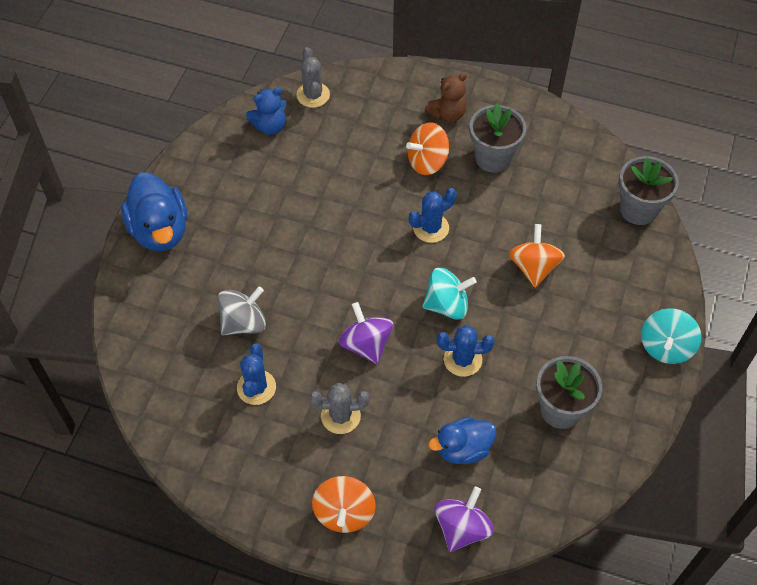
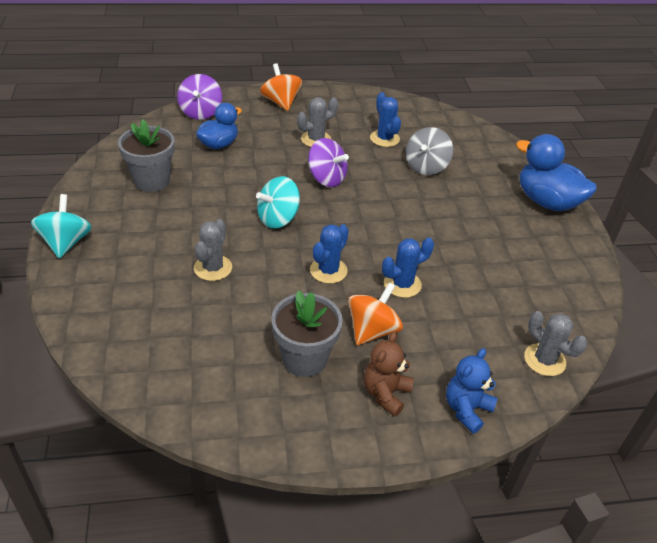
camera: 150 degrees right, 15 degrees down
blue teddy bear [246,87,287,135] -> blue teddy bear moved to [446,348,498,434]
blue cactus [437,325,495,377] -> blue cactus moved to [382,238,434,298]
orange spinning top [509,224,565,287] -> grey cactus [194,219,232,281]
grey flower pot [618,156,679,225] -> none

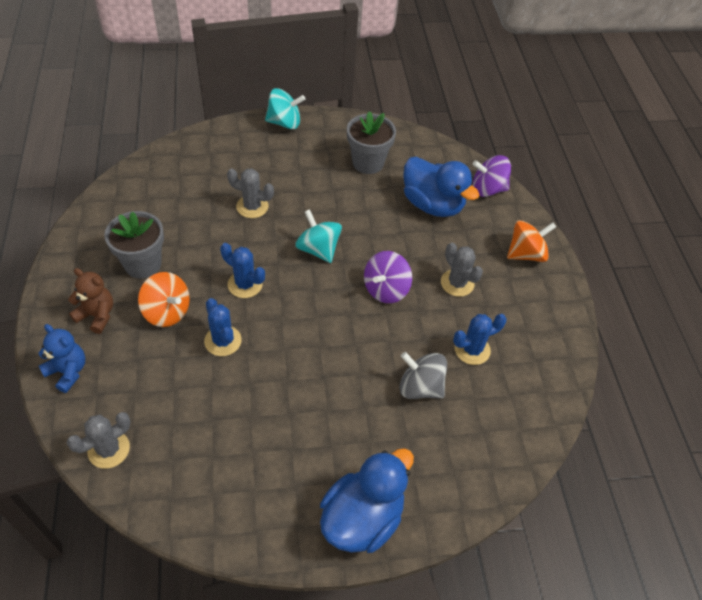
camera: 90 degrees right, 10 degrees up
blue duck [196,103,242,149] -> blue duck [403,157,479,217], size x1.54

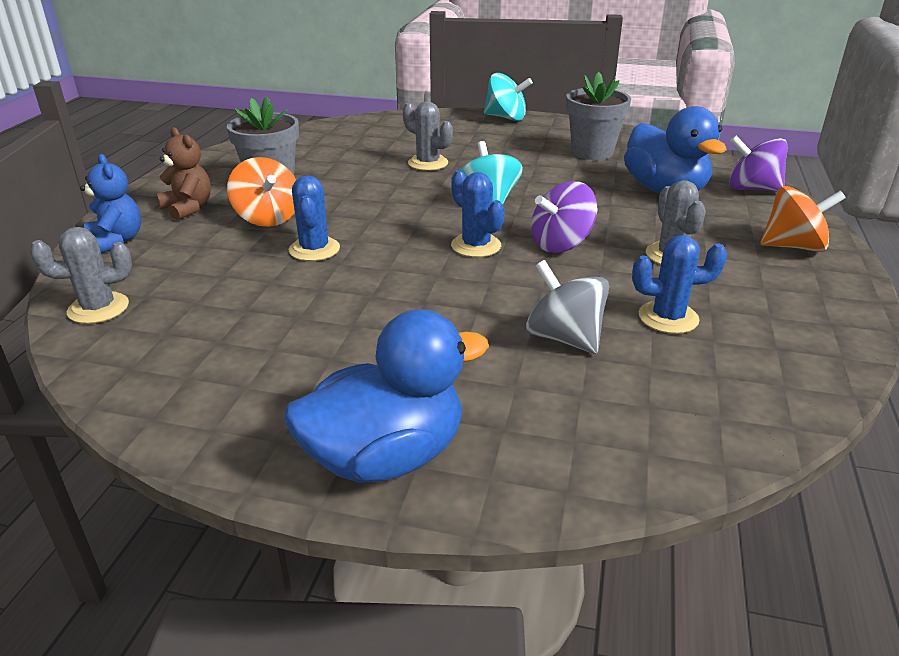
camera: 25 degrees right, 20 degrees down
blue cactus [220,243,265,298] -> blue cactus moved to [451,170,505,257]

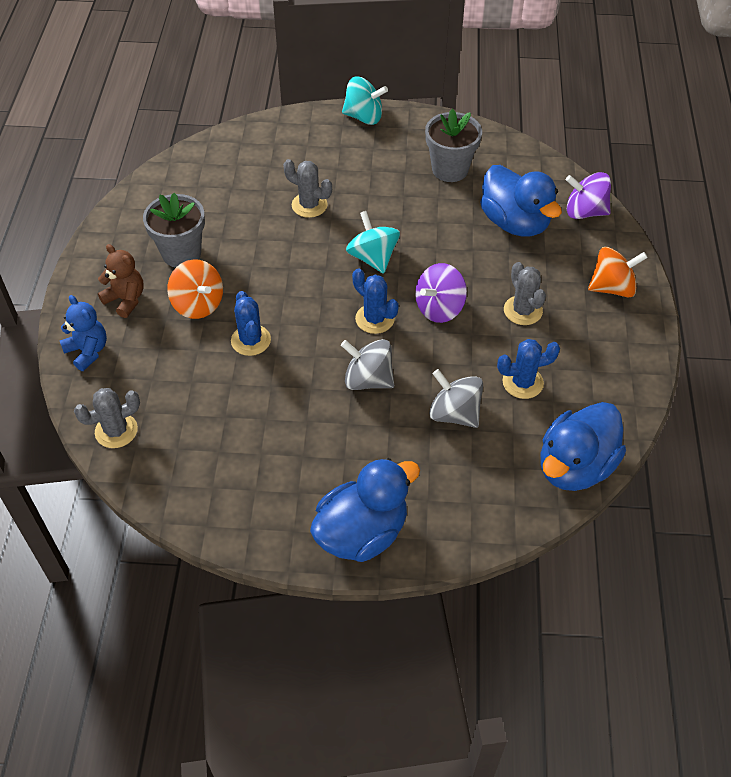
camera: 10 degrees left, 20 degrees up
none -> grey spinning top [341,339,394,390]
none -> blue duck [541,402,626,491]

